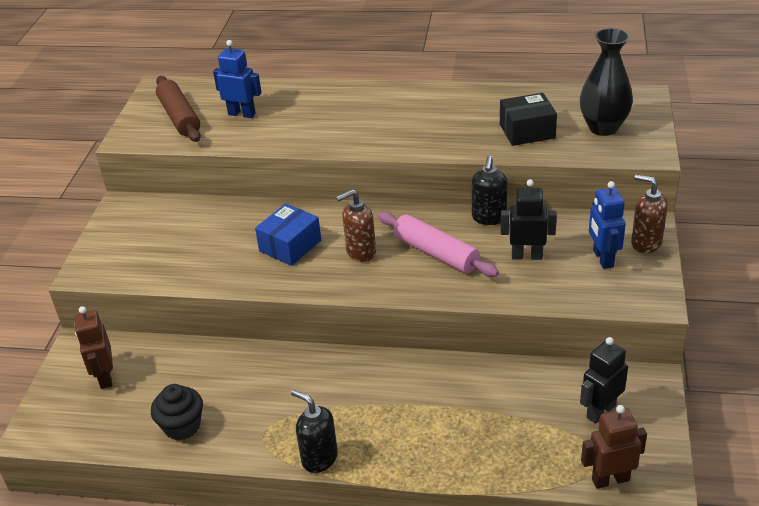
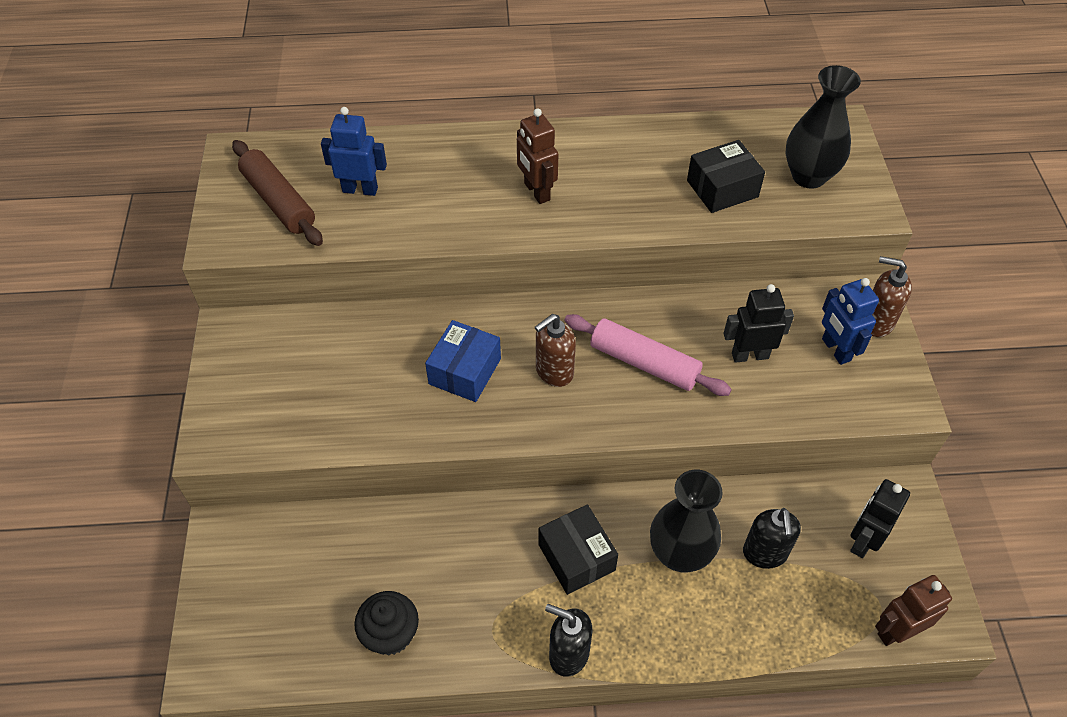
camera: 15 degrees left, 15 degrees up
brown robot [74,306,113,389] -> brown robot moved to [517,108,558,204]
black soap dispenser [472,156,508,225] -> black soap dispenser moved to [743,508,801,569]
none -> black box [538,504,618,595]
none -> black vase [650,470,722,572]

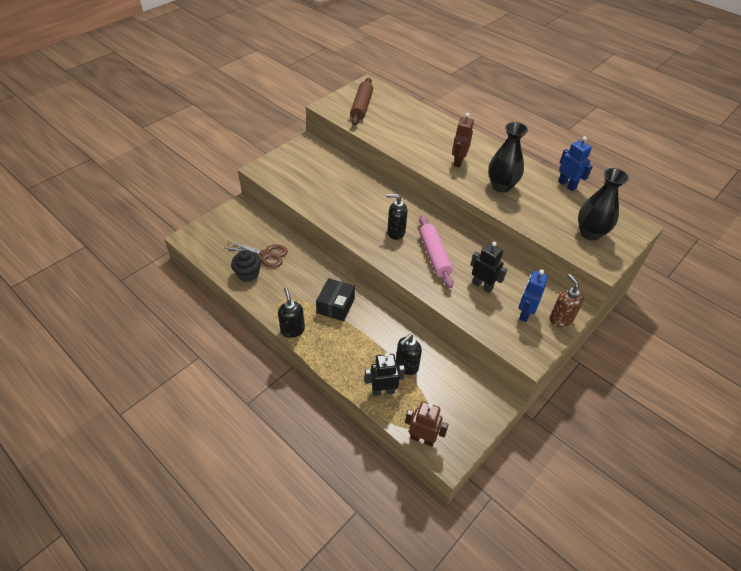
camera: 45 degrees right, 5 degrees down
blue robot [321,107,387,196] -> blue robot moved to [558,136,593,191]
blue box [425,320,501,402] -> none
brown soap dispenser [535,314,576,387] -> black soap dispenser [386,194,408,240]
black vase [650,470,722,572] -> black vase moved to [488,122,528,193]
black box [687,140,765,213] -> none
black robot [850,479,910,558] -> black robot moved to [365,353,405,396]
none -> brown scissors [225,241,288,268]

